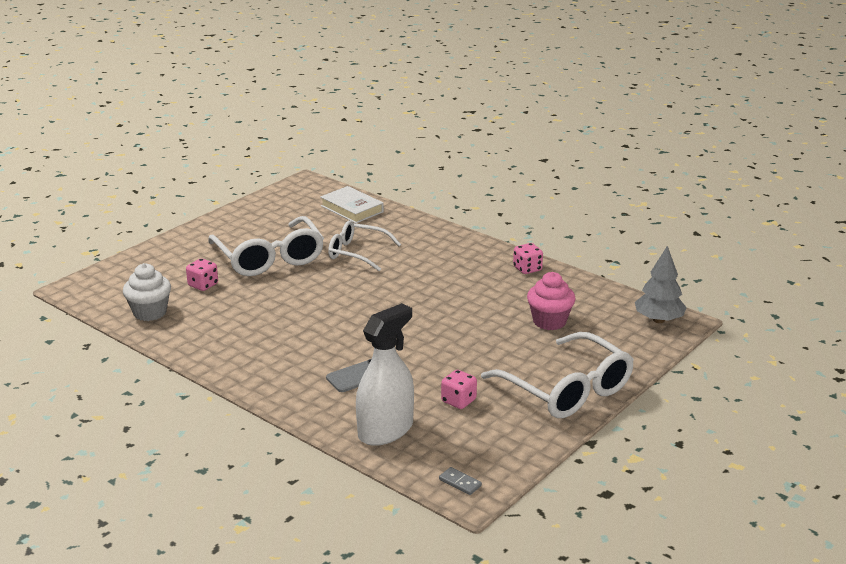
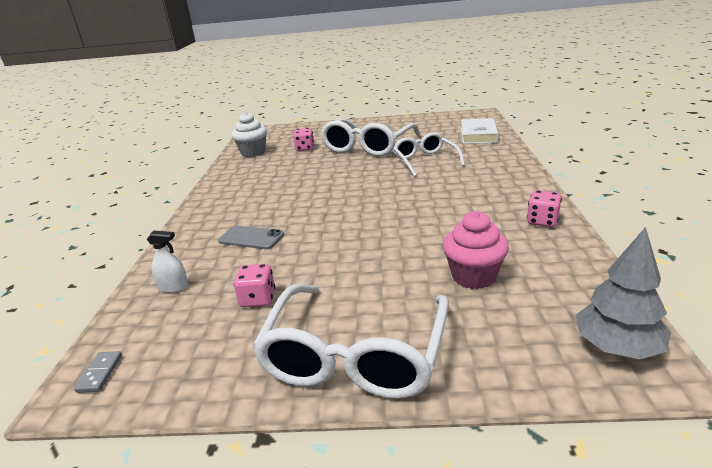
camera: 55 degrees right, 0 degrees up
white spray bottle [356,303,414,446] -> white spray bottle [147,230,189,293], size x0.44

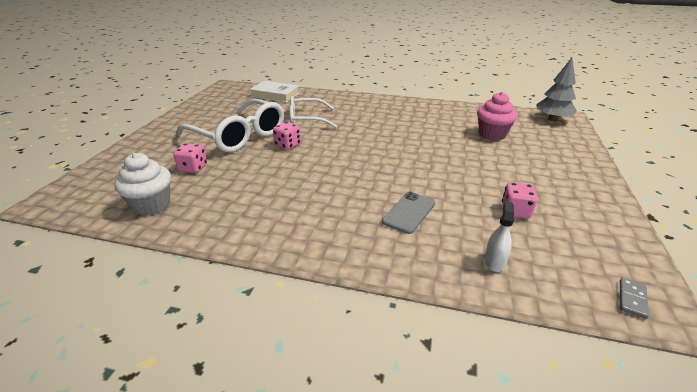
camera: 80 degrees left, 5 degrees up
grey domino [74,351,122,393] -> grey domino turned 75 degrees counterclockwise [620,278,649,319]
white glasses [252,284,449,399] -> none
pink dice [527,191,562,227] -> pink dice moved to [273,122,301,150]

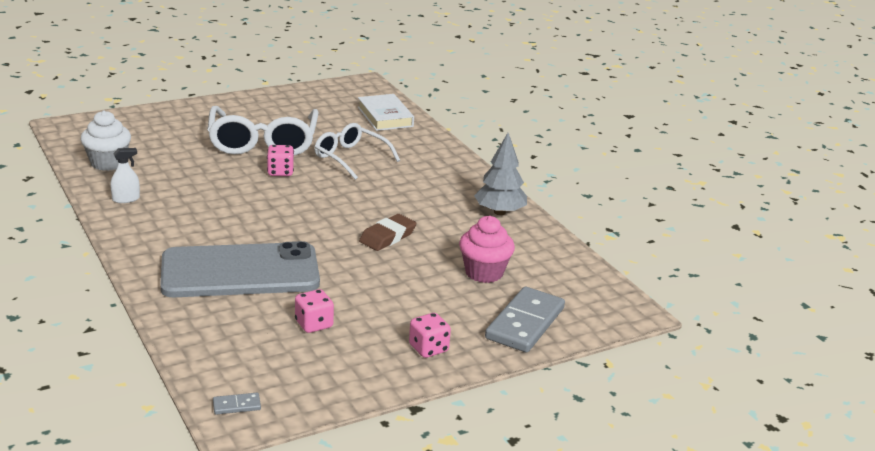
camera: 45 degrees right, 5 degrees down
pink dice [173,143,207,173] -> pink dice moved to [409,313,451,358]
grey phone [382,192,435,234] -> grey phone [160,241,320,297], size x2.27
white spray bottle [484,201,514,272] -> white spray bottle moved to [110,148,140,203]
grey tree [536,58,577,121] -> grey tree moved to [474,133,527,215]
none -> brown eraser [359,214,417,251]
none -> grey domino [485,287,565,353]

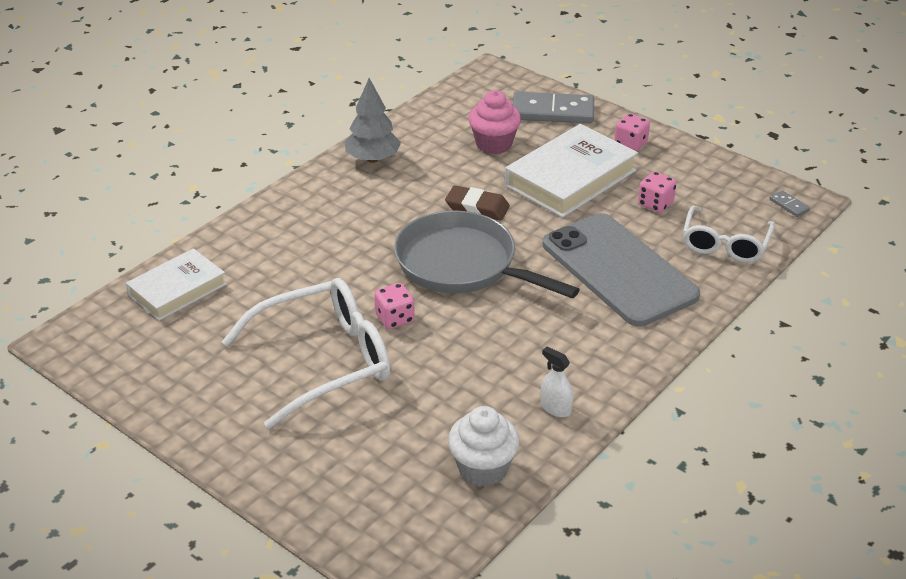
camera: 110 degrees left, 10 degrees up
white glasses [314,123,400,180] -> white glasses moved to [683,206,775,263]
none -> grey pan [394,211,580,298]
none -> white book [505,124,638,218]

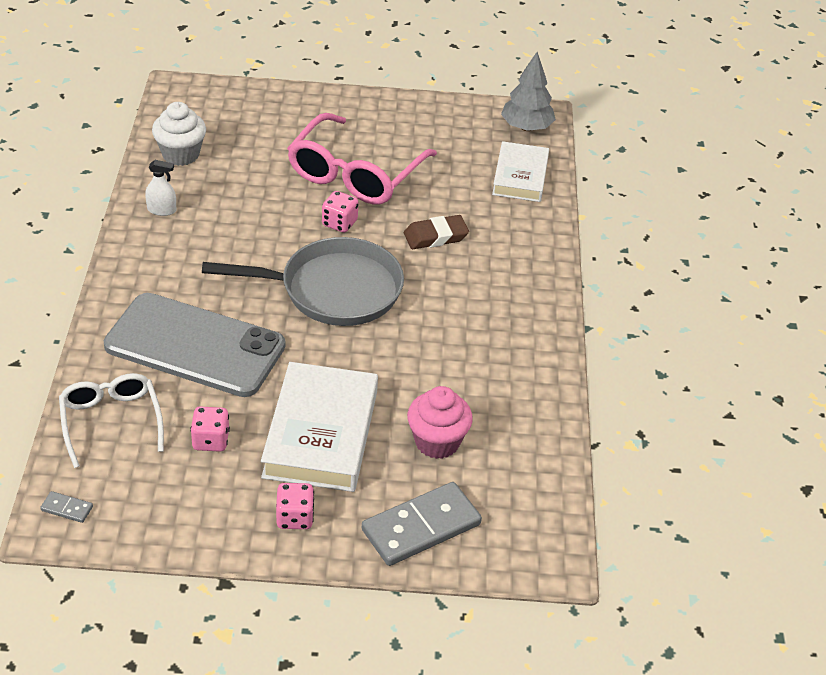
camera: 140 degrees right, 5 degrees up
white glasses [222,278,390,429] -> pink glasses [287,113,437,205]
grey tree [344,78,401,163] -> grey tree moved to [501,52,556,131]
brown eraser [445,185,510,221] -> brown eraser moved to [404,215,469,249]

